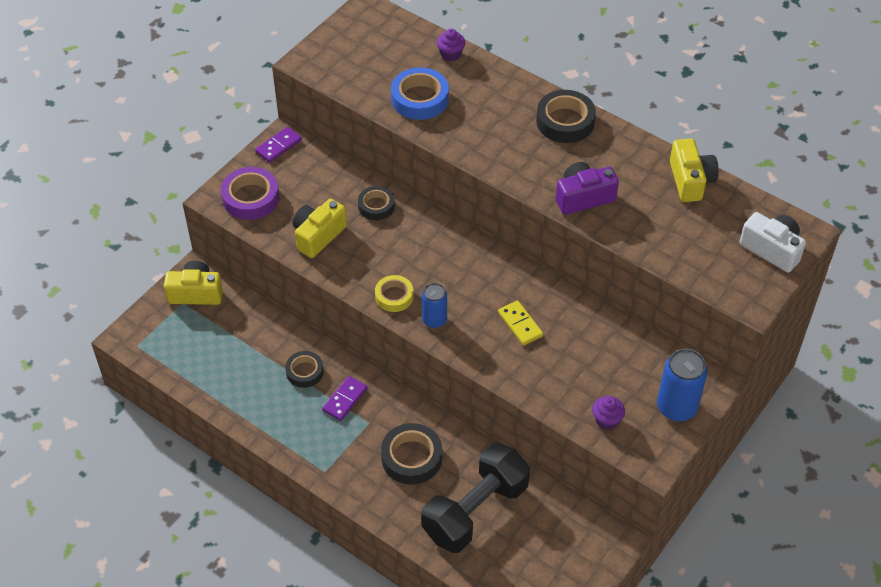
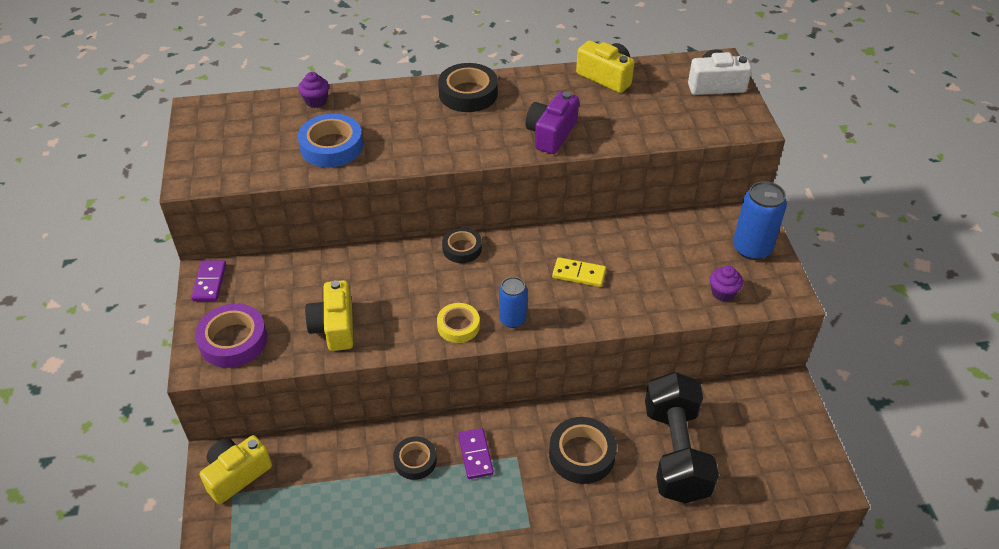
camera: 45 degrees left, 5 degrees down
black tape [358,186,395,220] -> black tape moved to [442,227,482,263]

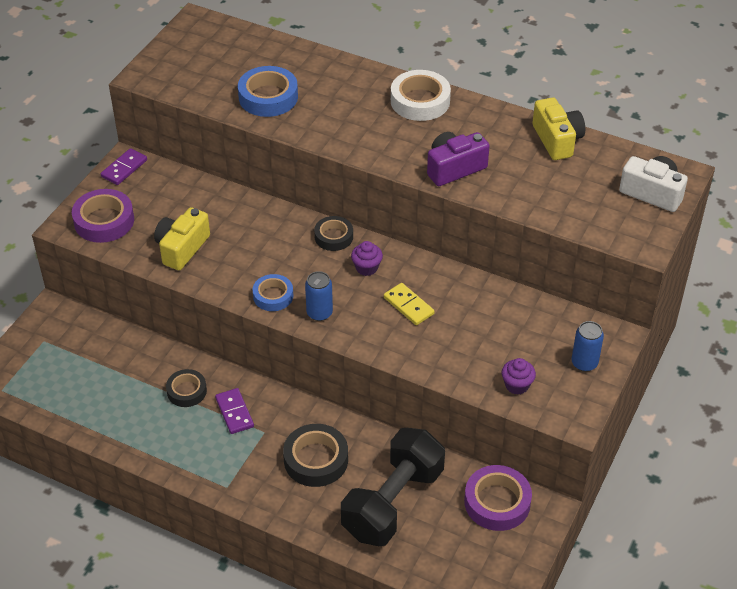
camera: 35 degrees right, 0 degrees up
yellow camera [200,435,272,504] -> none
purple cupcake [298,72,329,108] -> purple cupcake moved to [351,241,383,276]
yellow tape [437,303,480,343] -> blue tape [253,274,293,311]
black tape [438,63,498,112] -> white tape [391,70,451,121]
purple domino [458,428,494,479] -> purple domino turned 45 degrees counterclockwise [215,388,254,434]
blue can [733,181,787,260] -> blue can [571,321,604,372], size x0.64
none -> purple tape [464,465,532,531]

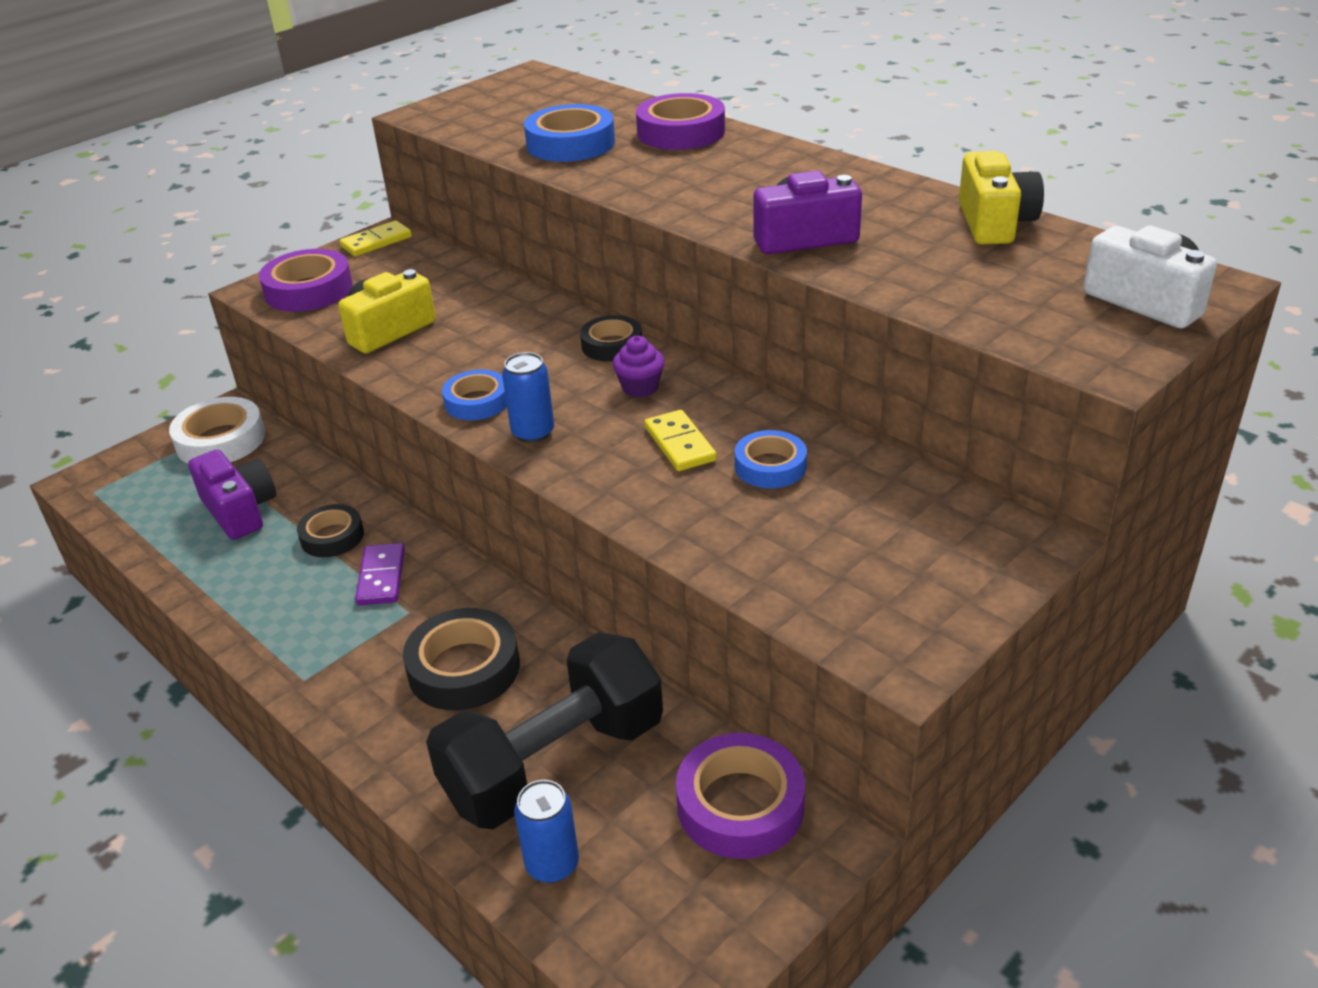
camera: 20 degrees right, 10 degrees down
purple domino [101,148,147,185] -> yellow domino [339,221,412,256]
white tape [391,70,451,121] -> white tape moved to [169,397,265,464]
purple cupcake [502,358,536,395] -> none
blue can [571,321,604,372] -> blue can moved to [514,780,579,883]
none -> purple camera [188,449,276,540]
none -> purple tape [636,93,725,150]
none -> blue tape [735,430,807,488]

